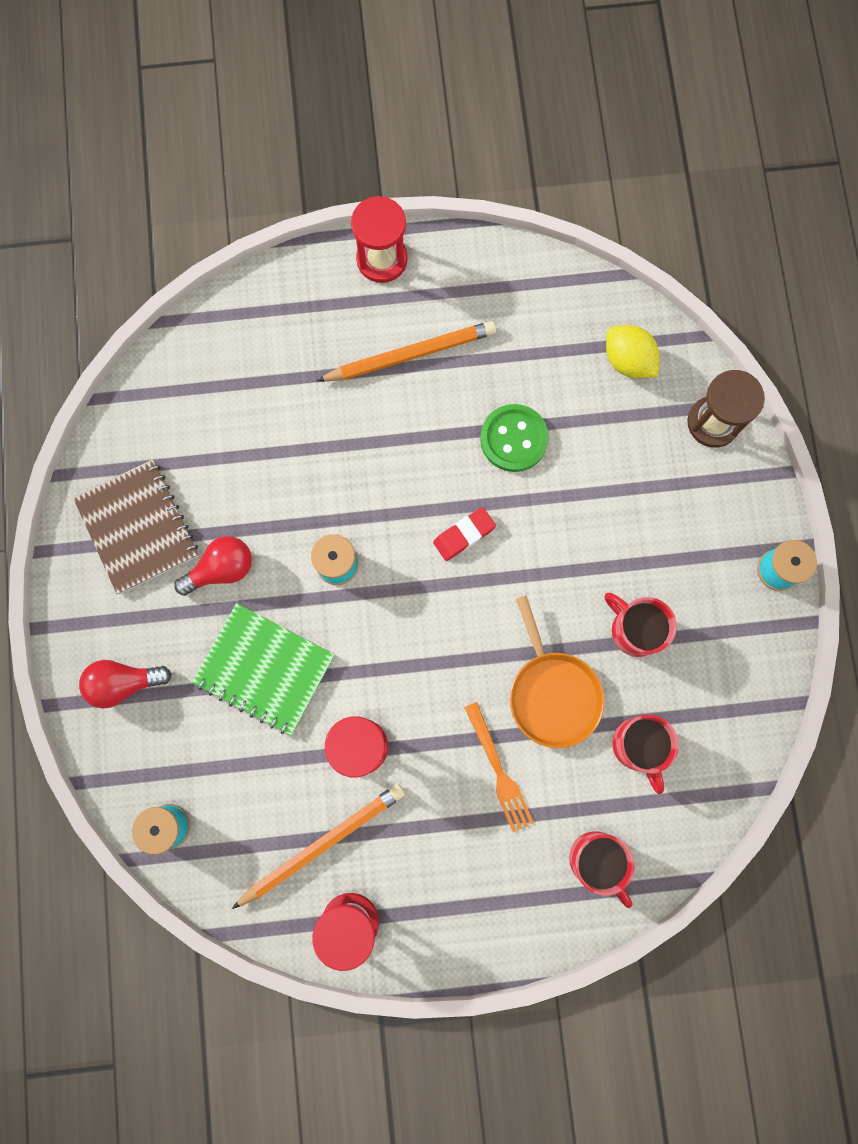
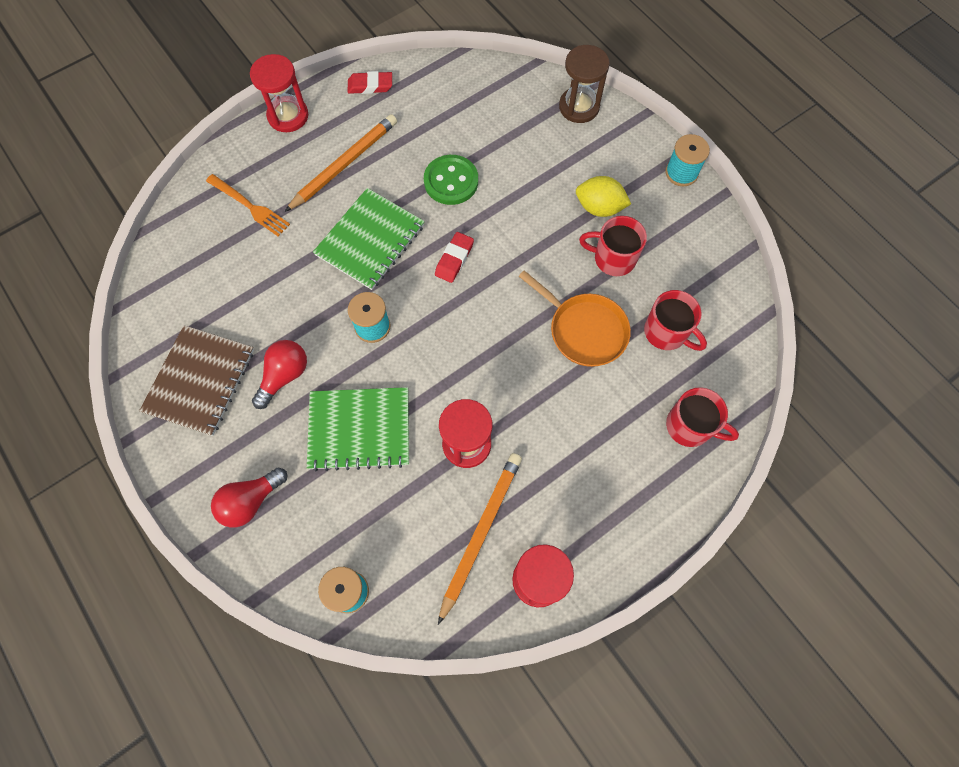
camera: 30 degrees left, 10 degrees down
brown notebook [73,459,199,594] -> brown notebook turned 75 degrees clockwise [139,325,254,436]
orange fork [464,702,534,832] -> orange fork moved to [206,174,290,236]
yellow lemon [606,325,659,378] -> yellow lemon moved to [576,176,631,217]
none -> green notebook [313,188,425,290]
none -> red eraser [348,71,392,94]

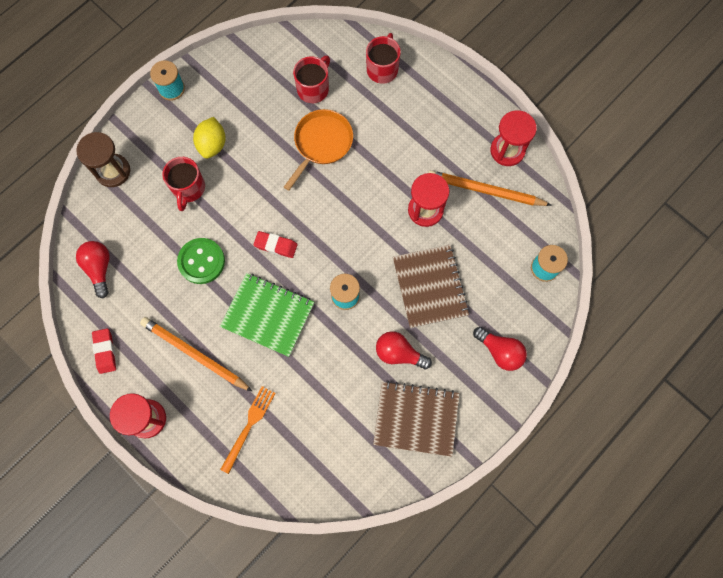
camera: 100 degrees left, 5 degrees up
green notebook [307,387,409,471] -> brown notebook [393,245,469,328]
red mug [579,216,647,276] -> red mug moved to [163,157,205,211]
none -> red light bulb [76,241,110,298]

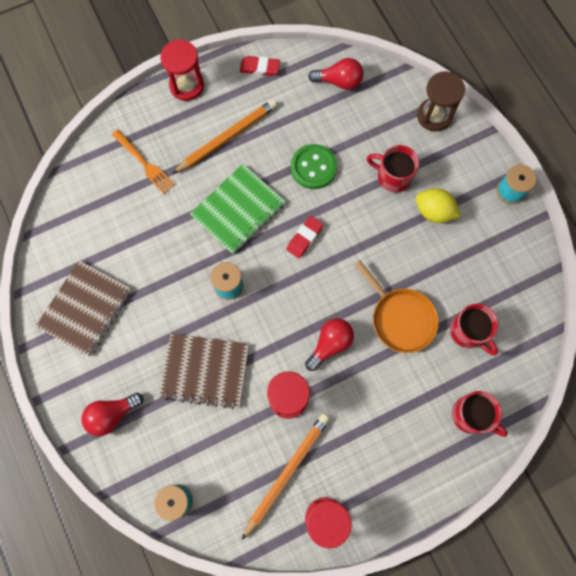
camera: 110 degrees right, 0 degrees up
red light bulb [376,331,432,369] -> red light bulb moved to [305,318,354,371]

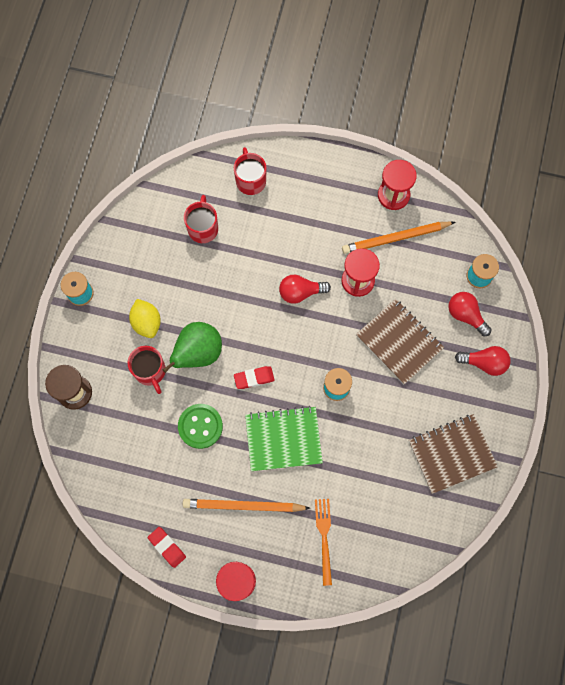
camera: 140 degrees left, 0 degrees up
red light bulb [308,58,363,90] -> red light bulb moved to [448,292,492,336]
orange pan [355,261,439,353] -> none
none -> green pear [163,322,222,373]

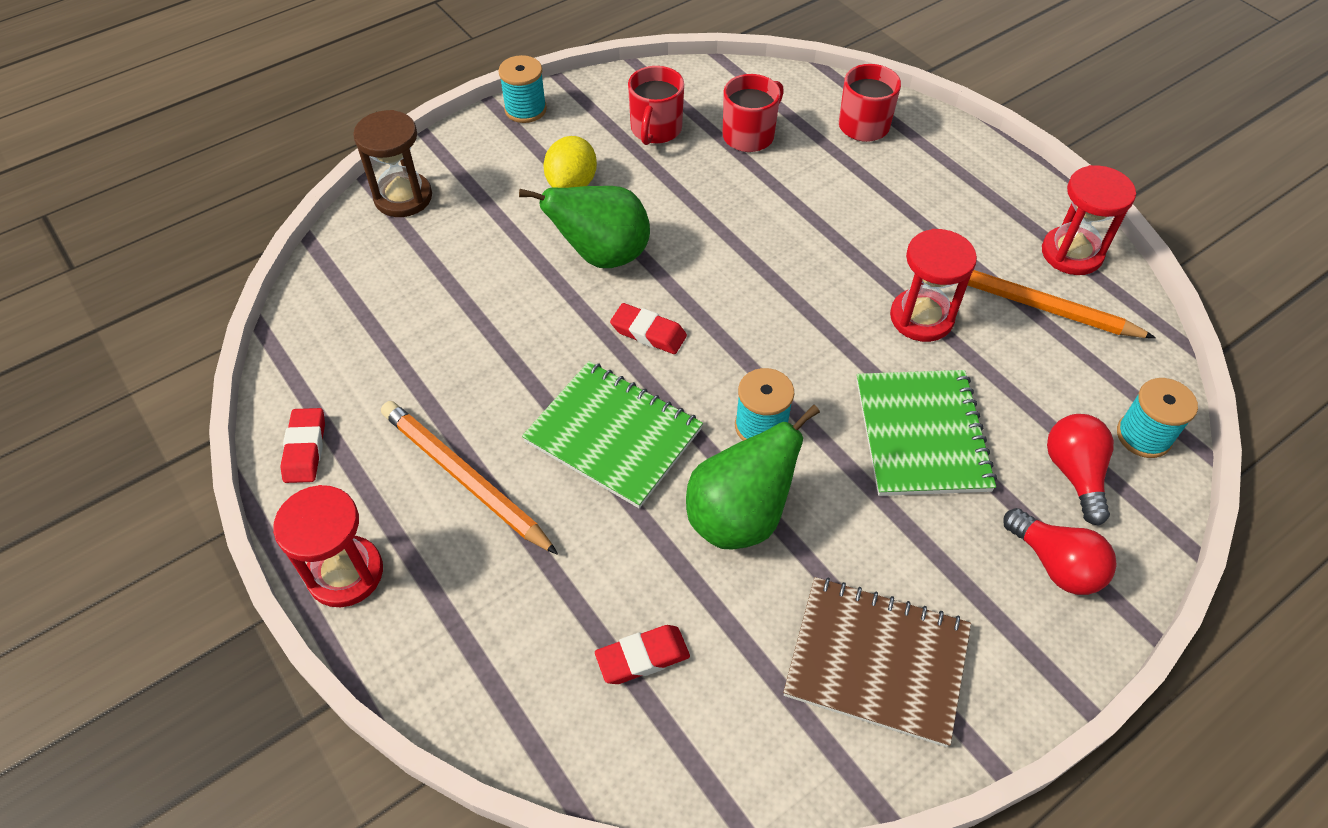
camera: 40 degrees right, 20 degrees down
red mug [128,346,166,394] -> red mug moved to [628,66,684,145]
green button [178,404,223,449] -> none
red light bulb [279,275,331,304] -> none
orange fork [315,499,332,586] -> none
brown notebook [356,299,444,384] -> green notebook [856,370,997,496]
none -> red eraser [595,625,690,684]
none -> green pear [686,405,820,549]

